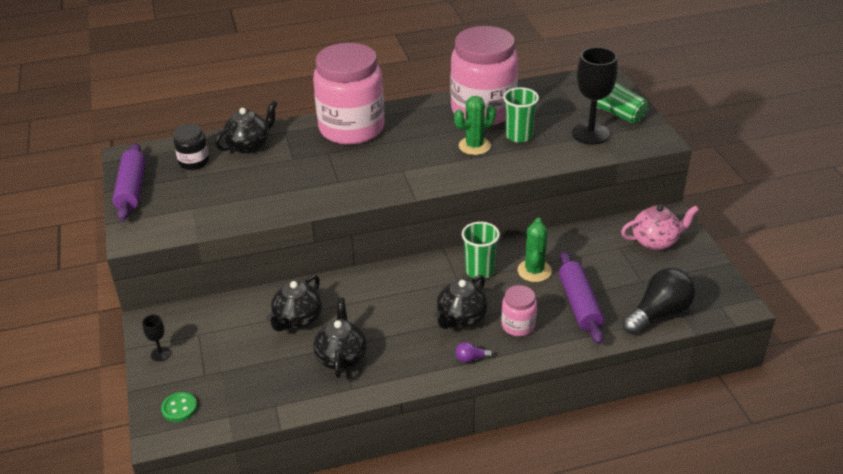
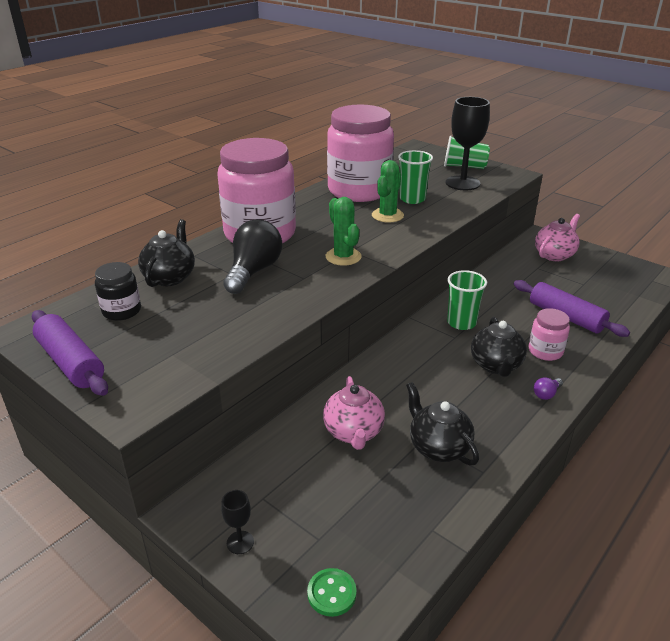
camera: 35 degrees left, 5 degrees down
black teapot [266,275,322,331] -> pink teapot [323,376,385,450]
green cactus [518,218,552,282] -> green cactus moved to [326,197,362,266]
black light bulb [622,268,696,335] -> black light bulb moved to [223,219,282,294]

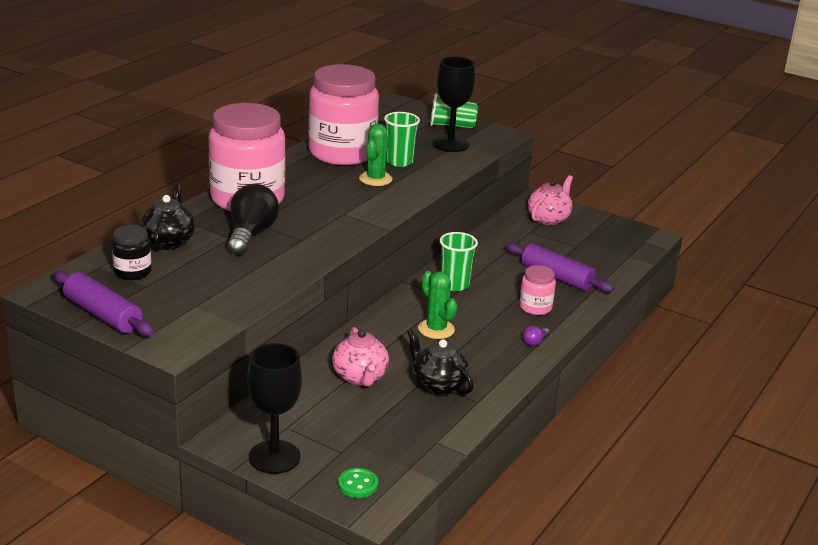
camera: 10 degrees left, 5 degrees down
black goblet [221,490,254,554] -> black goblet [247,343,302,474], size x2.21
green cactus [326,197,362,266] -> green cactus moved to [418,271,457,339]
black teapot [471,317,527,377] -> none

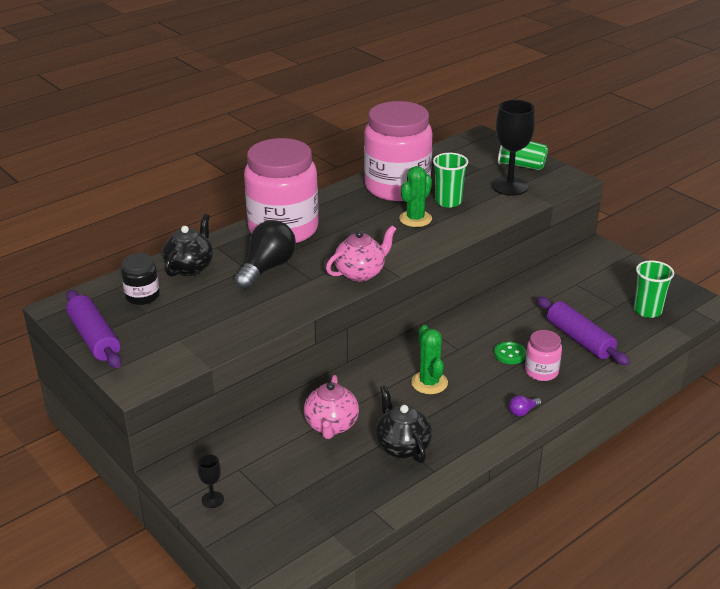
camera: 20 degrees right, 5 degrees up
black goblet [247,343,302,474] -> black goblet [197,454,224,508], size x0.45
green button [338,468,378,498] -> green button moved to [494,341,526,364]
green cup [440,232,478,291] -> green cup moved to [633,260,674,318]
pink teapot [528,175,573,225] -> pink teapot moved to [326,225,396,282]

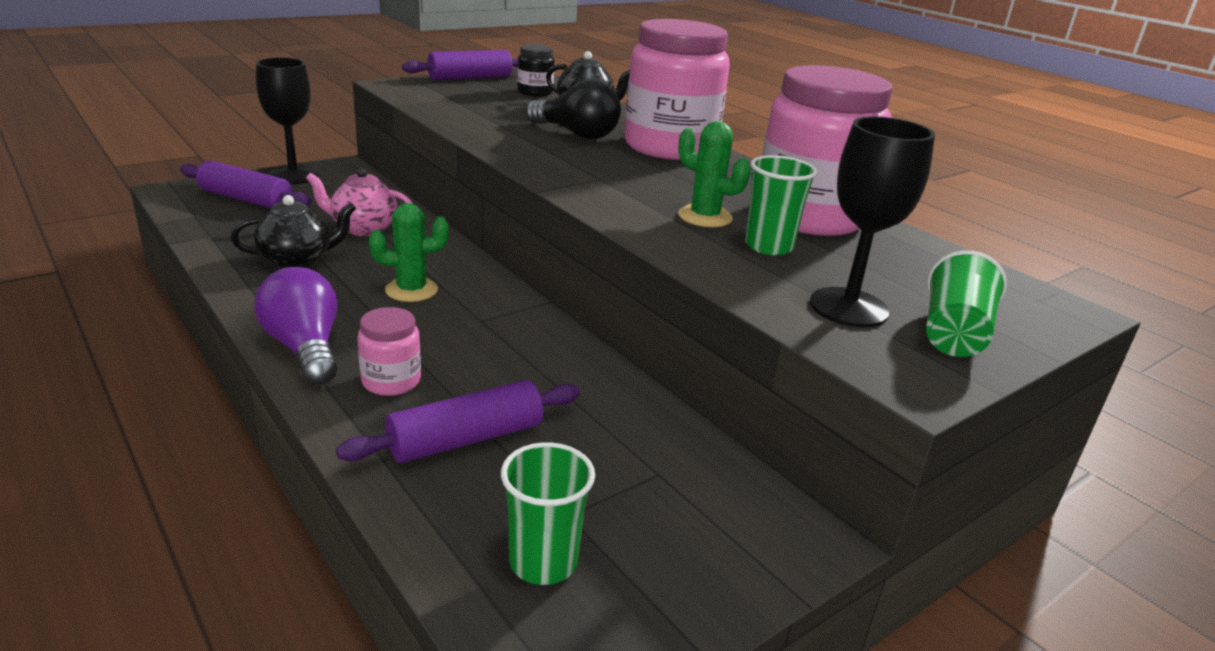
camera: 90 degrees right, 5 degrees down
black goblet [197,454,224,508] -> black goblet [256,57,318,184], size x2.21
pink teapot [326,225,396,282] -> none
green button [494,341,526,364] -> none
purple light bulb [509,395,542,416] -> purple light bulb [254,267,337,385], size x2.38
none -> purple rolling pin [180,161,312,208]

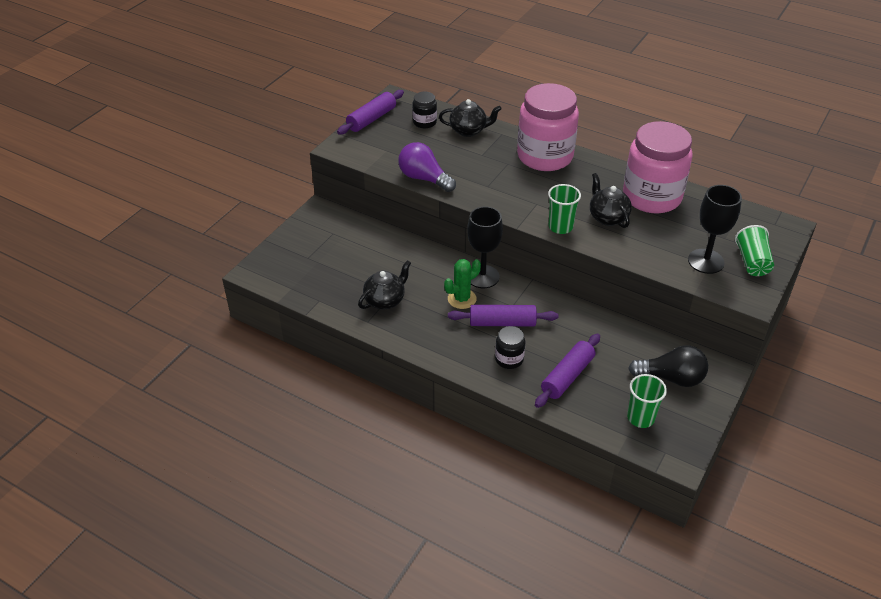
camera: 20 degrees left, 15 degrees up
purple rolling pin [180,161,312,208] -> purple rolling pin moved to [448,305,559,326]
purple light bulb [254,267,337,385] -> purple light bulb moved to [398,142,456,192]
black goblet [256,57,318,184] -> black goblet moved to [467,206,503,288]
pink teapot [306,168,413,236] -> none
pink jar [357,307,421,396] -> black jar [495,326,525,369]
black light bulb [526,79,621,139] -> black light bulb moved to [628,345,708,387]
green cactus [678,121,751,227] -> black teapot [590,173,632,228]
green cup [745,155,818,255] -> green cup moved to [548,184,581,234]

